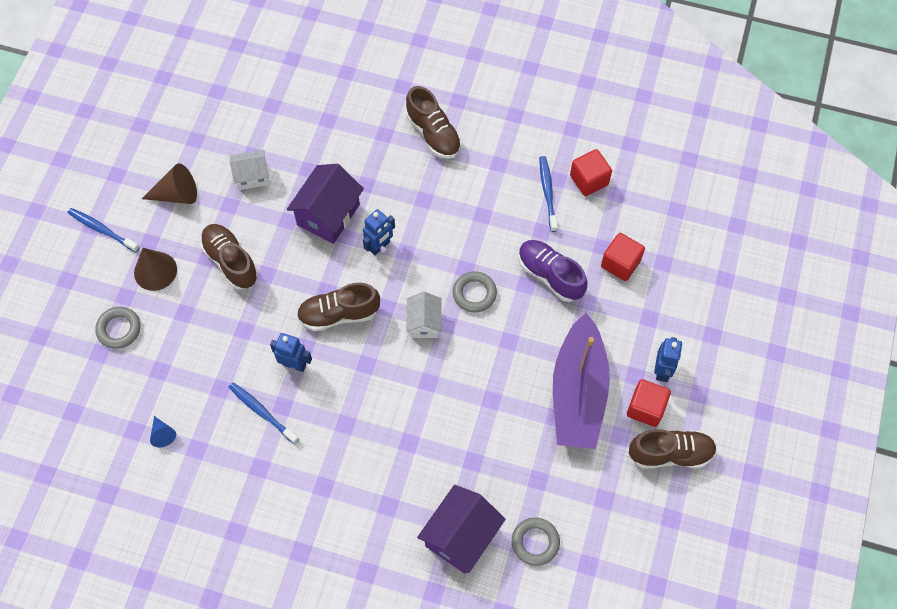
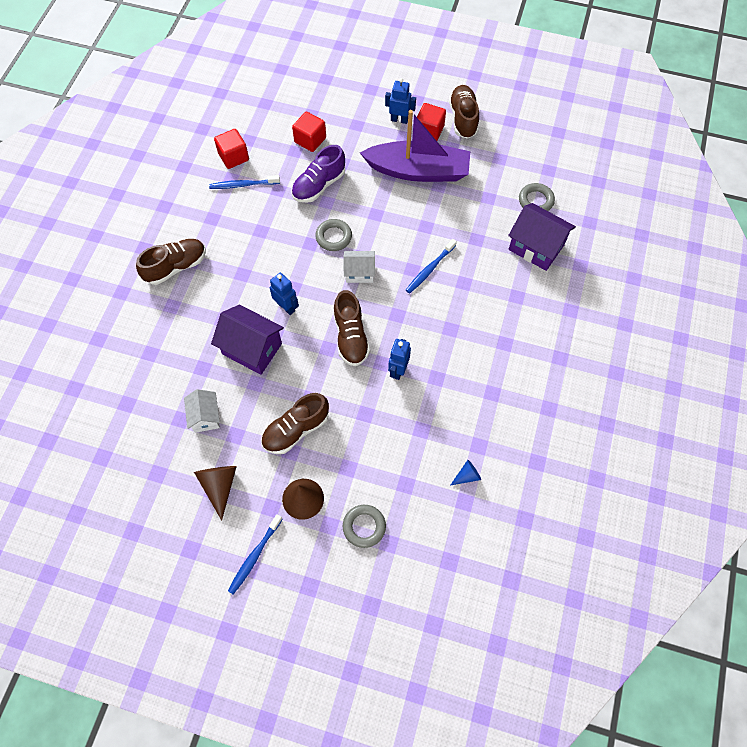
camera: 90 degrees left, 0 degrees up
blue toothbrush [229,382,299,444] -> blue toothbrush moved to [406,239,457,294]

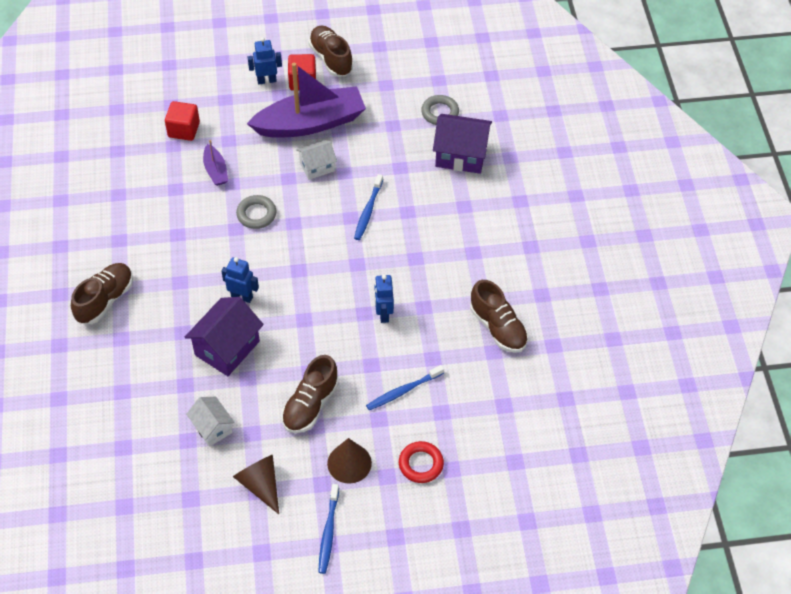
camera: 25 degrees left, 10 degrees down
blue toothbrush [209,175,280,189] -> blue toothbrush moved to [366,365,444,410]
purple house [211,305,284,375] -> purple house turned 60 degrees counterclockwise [185,297,264,376]
red cube [214,129,249,169] -> none
purple shoe [292,145,345,203] -> purple boat [203,140,228,186]
brown shoe [333,290,370,366] -> brown shoe moved to [470,280,528,353]
white house [343,251,375,283] -> white house moved to [296,140,337,180]
grey ring [343,505,386,548] -> red ring [399,441,444,483]
blue cone [451,460,481,485] -> none

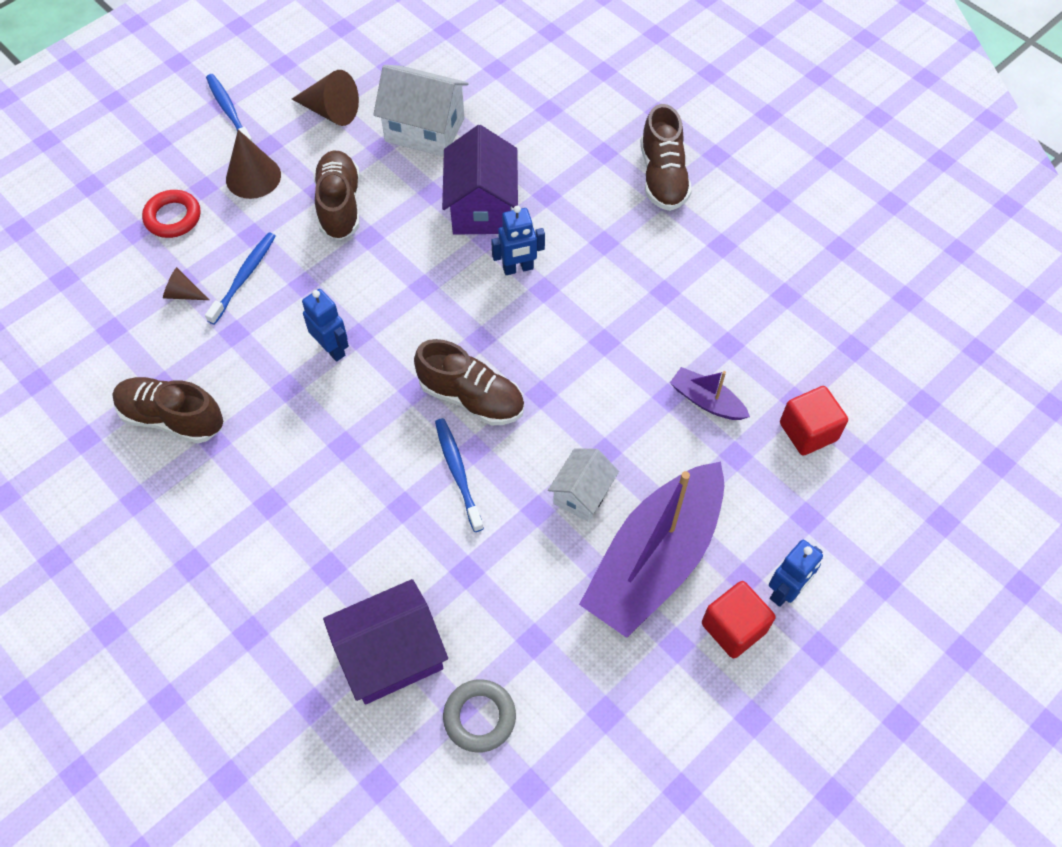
camera: 145 degrees right, 5 degrees up
white house [187,396,235,447] -> white house [373,65,469,157], size x1.64
grey ring [236,195,276,229] -> none
brown shoe [308,26,353,77] -> brown shoe moved to [414,339,524,425]
none -> brown cone [163,267,209,300]

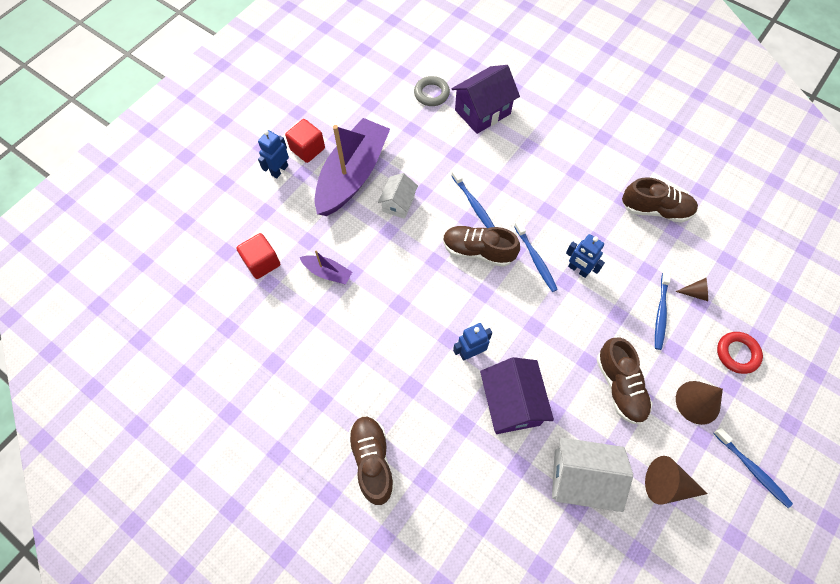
camera: 170 degrees right, 5 degrees up
none -> blue toothbrush [514,221,558,292]

